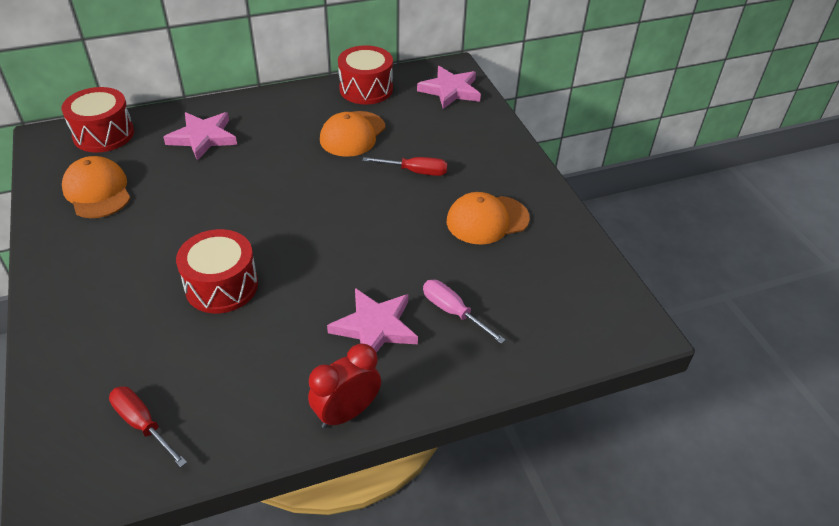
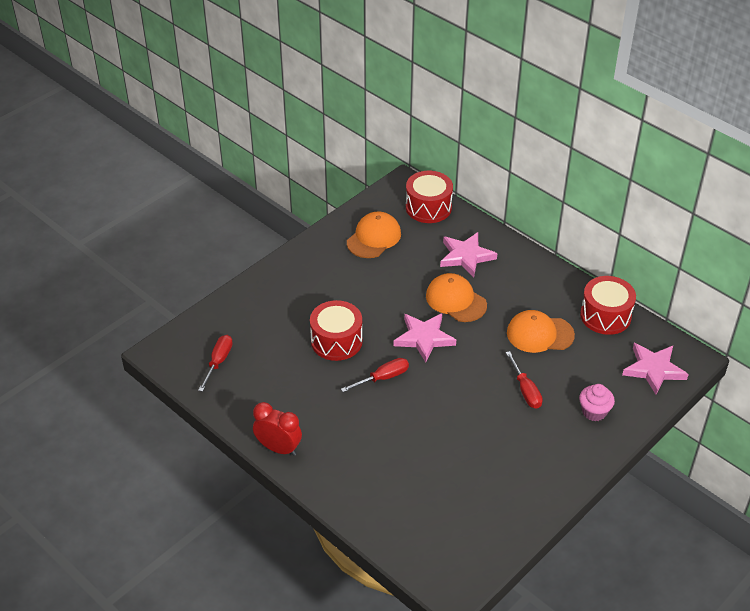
camera: 65 degrees right, 0 degrees up
pink star [327,288,418,353] -> pink star moved to [394,313,456,363]
pink screwdriver [423,280,505,344] -> none
orange cap [447,192,530,245] -> orange cap moved to [426,273,487,322]
none -> red screwdriver [341,358,409,392]
none -> pink cupcake [579,384,615,421]

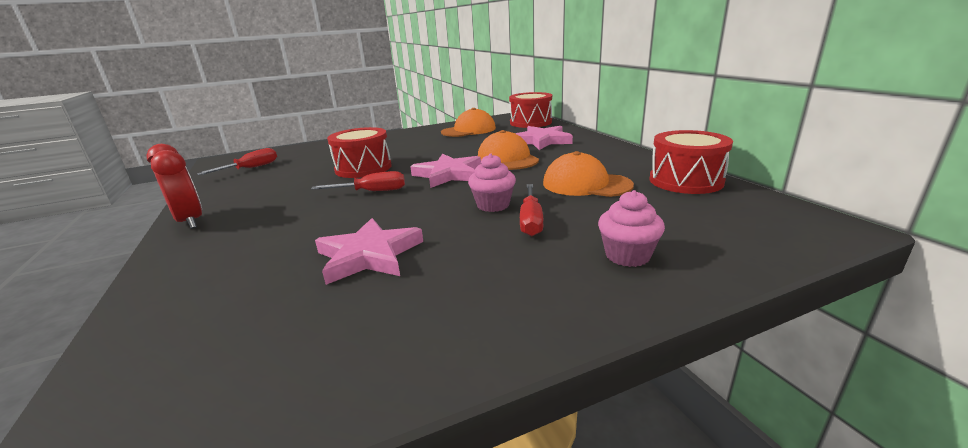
camera: 25 degrees right, 20 degrees down
pink star [622,343,689,395] -> pink star moved to [315,218,423,285]
none -> pink cupcake [468,154,516,212]

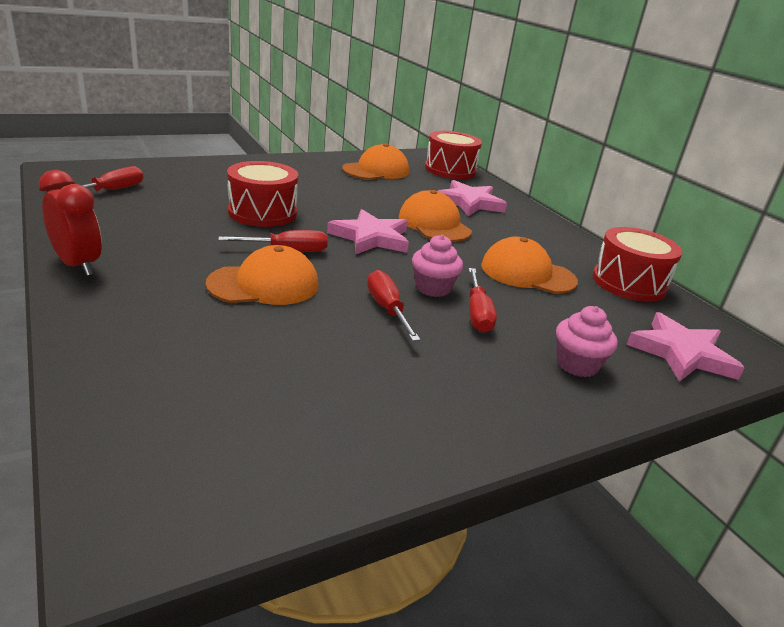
camera: 10 degrees left, 5 degrees up
pink star [315,218,423,285] -> pink star moved to [626,312,745,382]
none -> orange cap [206,245,319,305]
none -> red screwdriver [367,270,421,341]

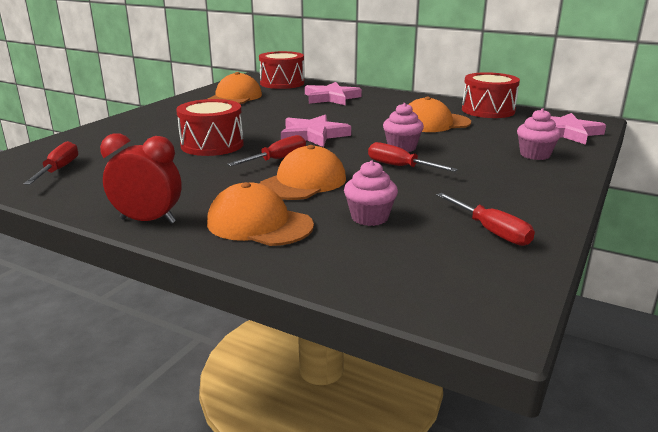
camera: 30 degrees left, 5 degrees down
orange cap [398,190,472,242] -> orange cap moved to [207,182,314,246]
red screwdriver [469,268,497,333] -> red screwdriver moved to [437,193,535,246]
none -> pink cupcake [344,160,398,226]

